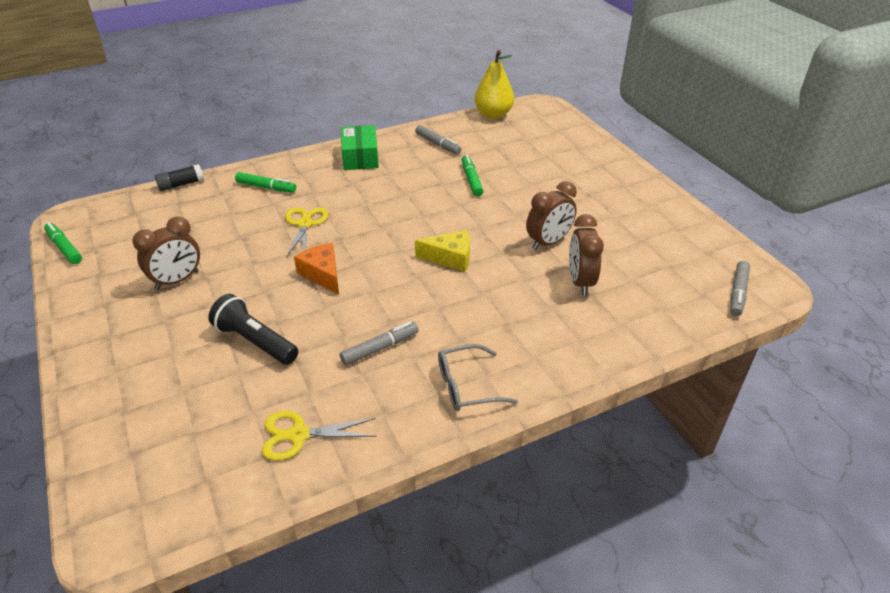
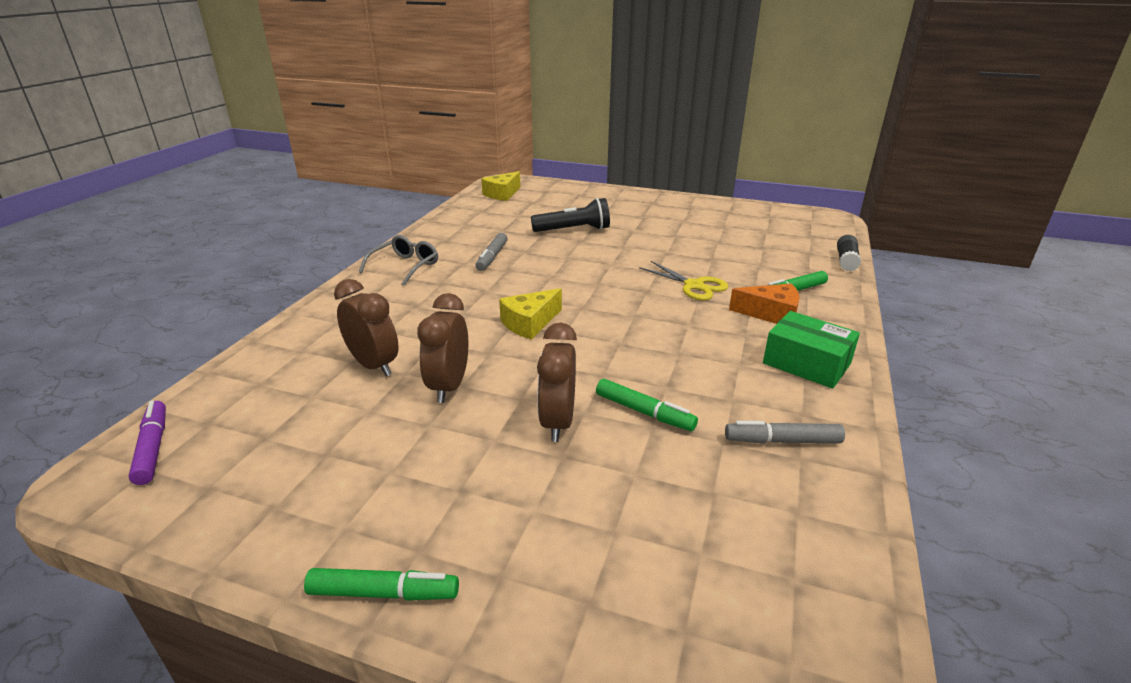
camera: 135 degrees right, 10 degrees down
green marker [44,222,82,264] -> green marker moved to [304,568,459,601]
brown clock [132,216,200,290] -> brown clock moved to [537,323,577,442]
yellow scissors [262,411,376,461] -> none
orange cheese [294,243,339,294] -> orange cheese moved to [729,283,800,324]
yellow pear [474,50,514,119] -> none
grey marker [730,261,750,316] -> purple marker [129,400,166,485]
none -> yellow cheese [481,171,520,201]

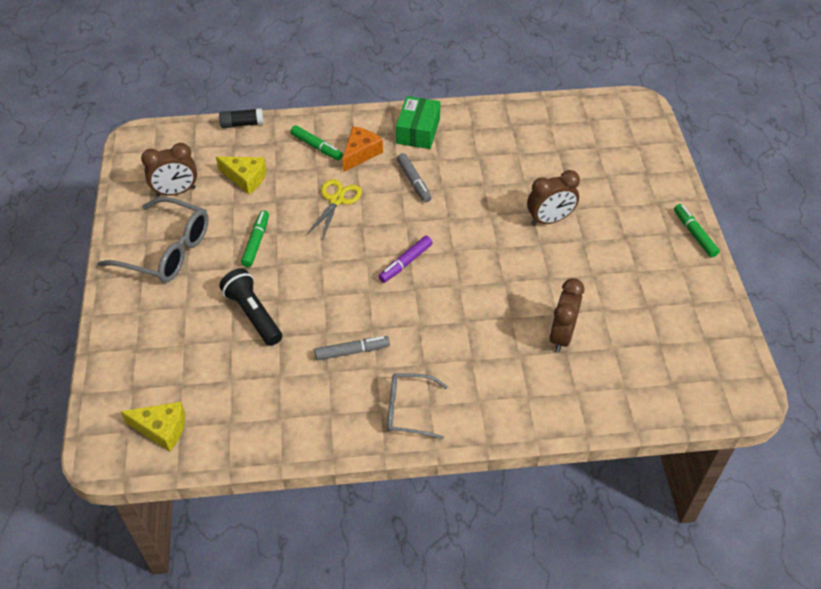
camera: 115 degrees left, 20 degrees up
purple marker [129,400,166,485] -> purple marker moved to [378,236,433,283]
brown clock [417,293,468,403] -> brown clock moved to [141,143,197,197]
yellow cheese [499,288,562,340] -> yellow cheese moved to [216,157,267,195]
green marker [596,379,698,431] -> green marker moved to [241,210,269,267]
grey marker [725,421,845,443] -> grey marker moved to [397,153,431,202]
orange cheese [729,283,800,324] -> orange cheese turned 45 degrees clockwise [342,126,383,172]
none -> grey glasses [98,197,209,283]

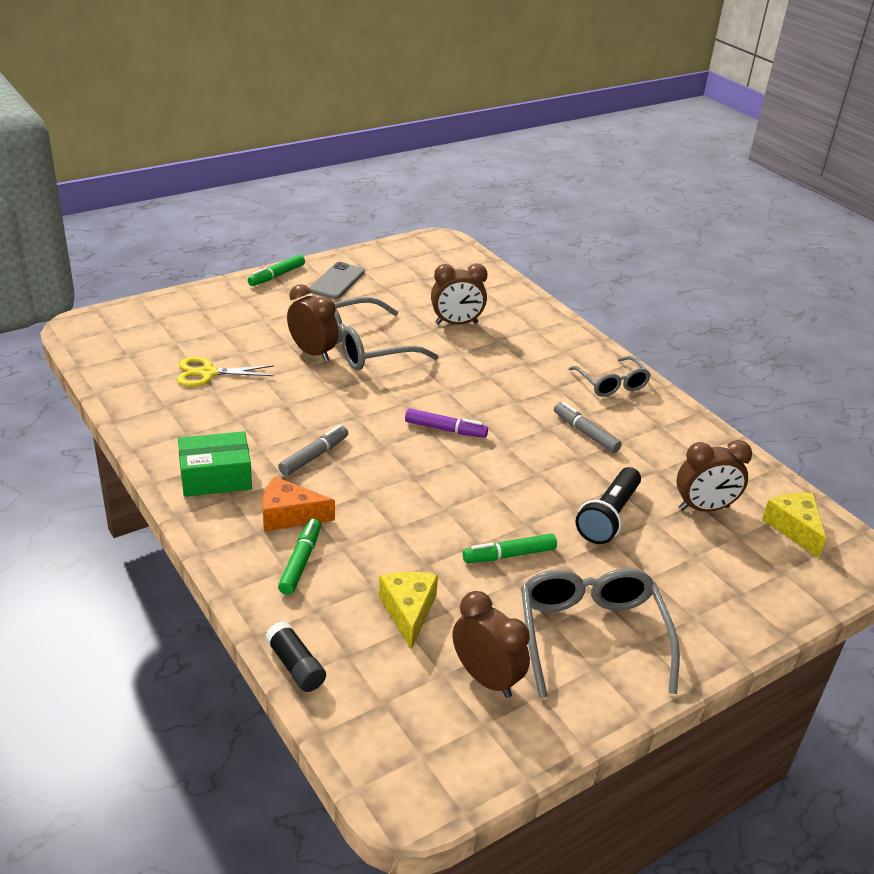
camera: 120 degrees left, 15 degrees down
yellow scissors [307,179,362,240] -> yellow scissors moved to [177,357,274,387]
none -> grey phone [309,262,365,299]
none -> grey glasses [334,297,438,370]
none -> brown clock [676,440,752,512]

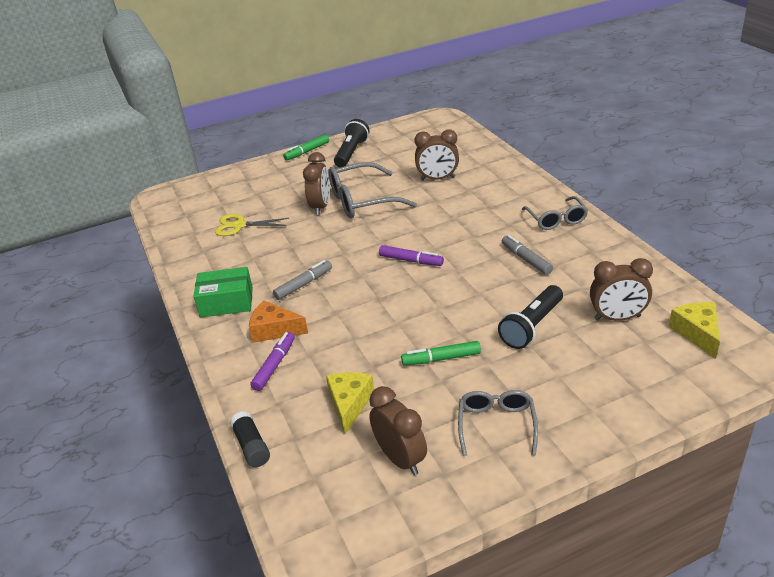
camera: 15 degrees right, 0 degrees up
green marker [278,518,321,595] -> purple marker [250,332,295,391]
brown clock [287,284,339,362] -> brown clock turned 45 degrees clockwise [303,152,330,215]
grey phone [309,262,365,299] -> black flashlight [334,119,369,168]
grey glasses [521,568,680,698] -> grey glasses [458,390,538,456], size x0.62

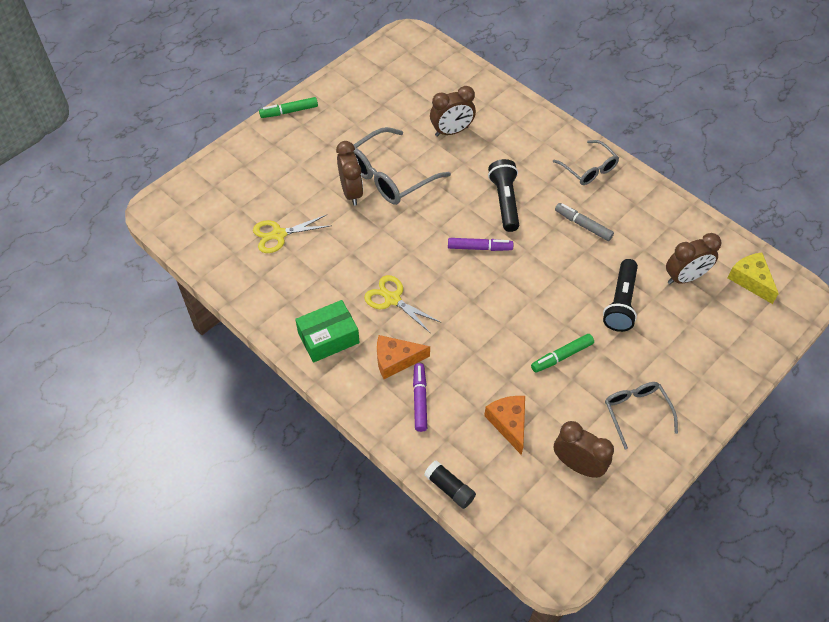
camera: 25 degrees left, 20 degrees up
grey marker [273,260,332,300] -> yellow scissors [364,275,440,333]
green marker [283,135,329,160] -> green marker turned 45 degrees clockwise [259,97,318,118]
yellow cheese [326,372,374,434] -> orange cheese [484,396,525,455]
black flashlight [334,119,369,168] -> black flashlight moved to [488,159,519,232]

